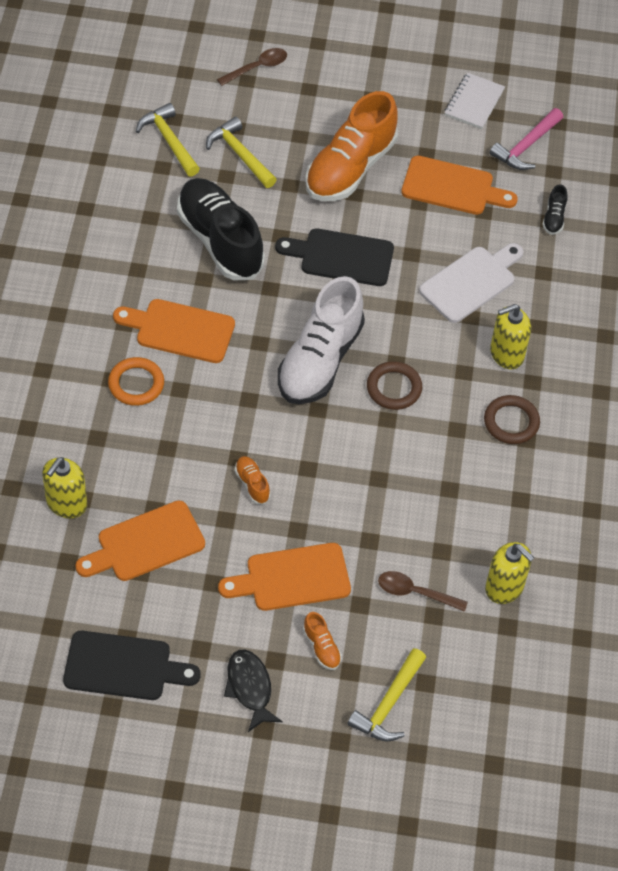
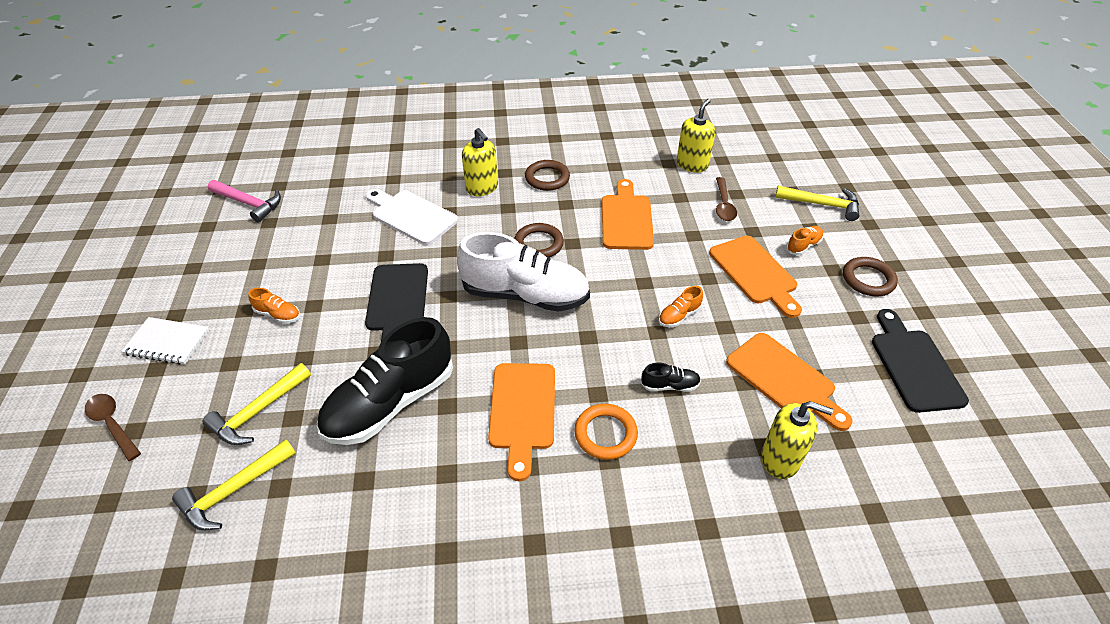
camera: 100 degrees left, 10 degrees down
black fish [224,650,283,732] -> brown ring [843,257,898,296]
orange shoe [305,91,398,201] -> orange shoe [248,288,300,323], size x0.40
orange cutting board [401,156,518,215] -> orange cutting board moved to [602,179,654,250]
white notebook [444,73,505,129] -> white notebook moved to [121,317,209,365]
black shoe [542,185,568,235] -> black shoe moved to [641,362,701,392]

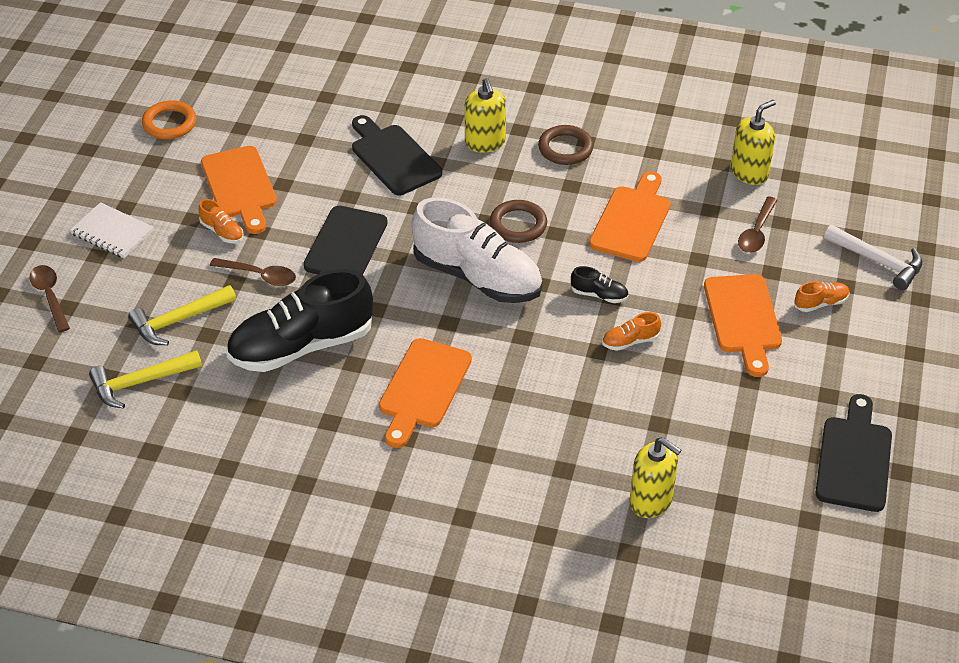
camera: 20 degrees right, 0 degrees up
pink hammer [208,180,281,222] -> none
white cutting board [366,189,458,245] -> black cutting board [352,115,442,195]
orange ring [574,404,638,460] -> orange ring moved to [142,100,196,140]
black shoe [641,362,701,392] -> black shoe moved to [571,266,628,303]
orange cutting board [726,333,852,431] -> orange cutting board moved to [201,146,277,234]
yellow hammer [775,186,859,221] -> white hammer [824,225,922,290]
brown ring [843,257,898,296] -> none
none -> brown spoon [210,258,296,286]

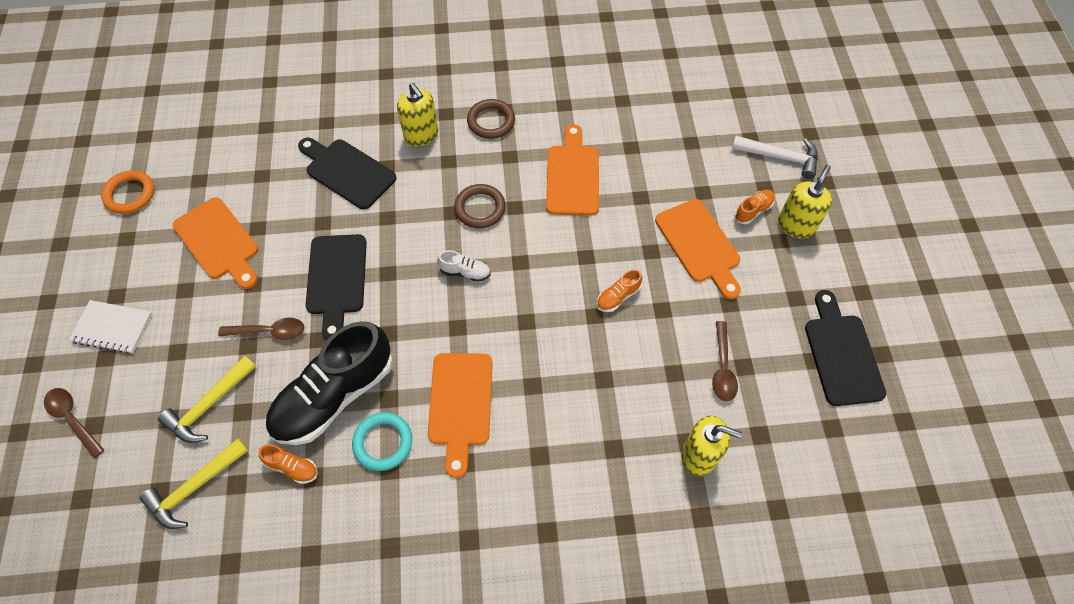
camera: 20 degrees left, 15 degrees up
orange shoe [198,199,244,243] -> orange shoe moved to [258,444,318,484]
white shoe [412,197,542,303] -> white shoe [437,250,491,282], size x0.40
black shoe [571,266,628,303] -> none
yellow soap dispenser [731,100,776,185] -> yellow soap dispenser moved to [778,165,832,239]
brown spoon [738,196,778,253] -> brown spoon moved to [712,321,738,401]
none -> turquoise ring [352,412,412,471]

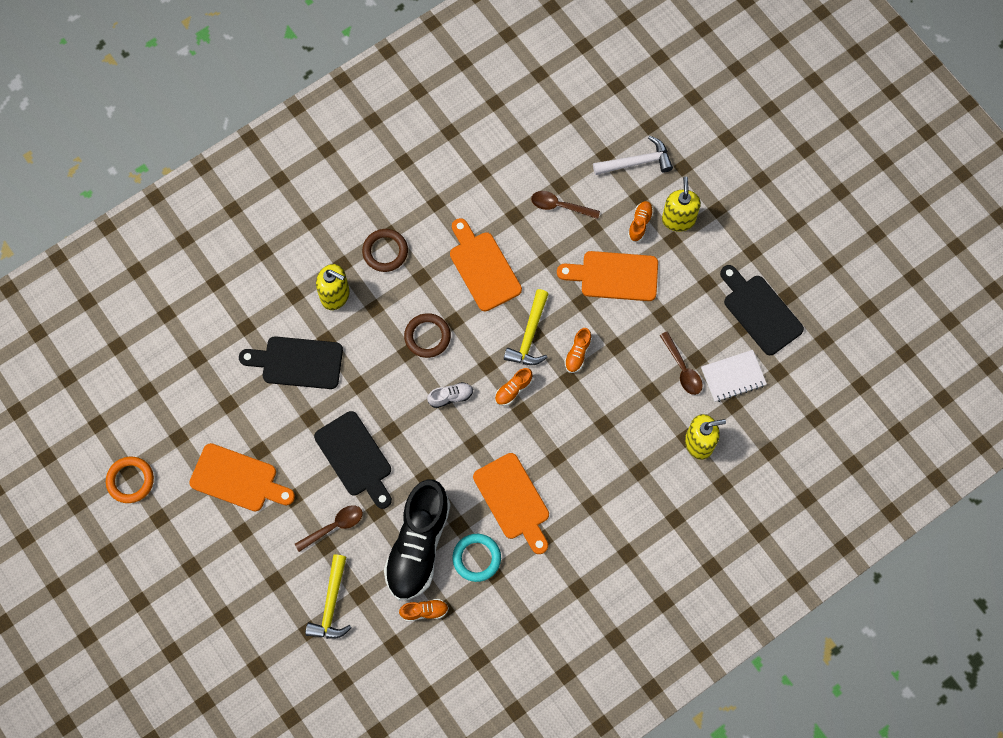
camera: 30 degrees left, 10 degrees up
brown spoon [44,388,104,458] -> brown spoon moved to [531,191,600,219]
white notebook [69,300,152,354] -> white notebook moved to [701,350,767,402]
yellow hammer [139,439,248,529] -> yellow hammer moved to [504,289,549,365]
orange cutting board [655,199,741,299] -> orange cutting board turned 150 degrees clockwise [557,251,658,301]
none -> orange shoe [495,368,533,406]

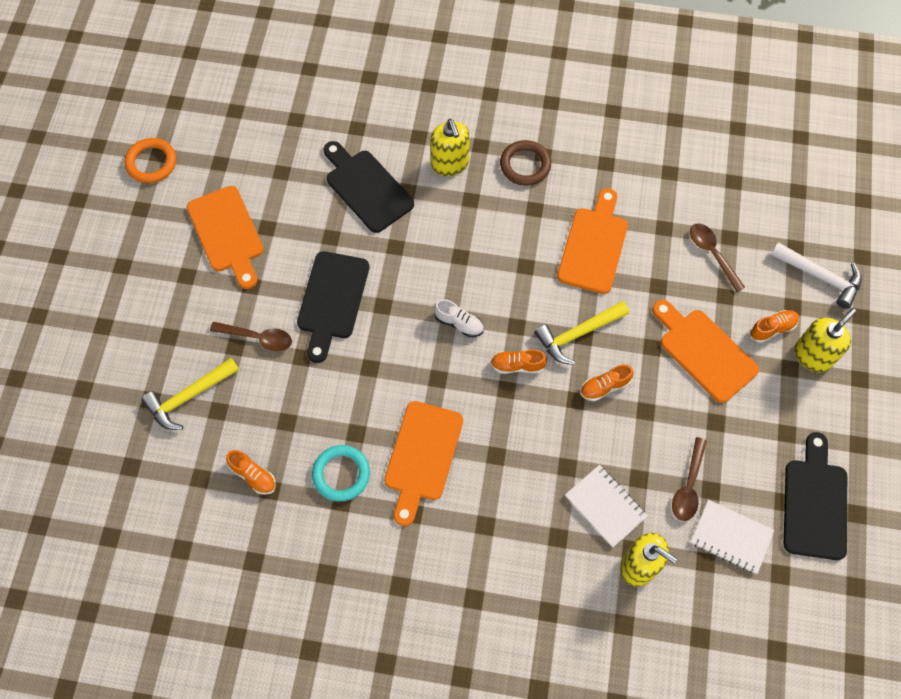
camera: 45 degrees right, 5 degrees down
black shoe [384,479,451,600] -> none
brown ring [404,313,451,358] -> none
none -> white notebook [565,465,648,548]

